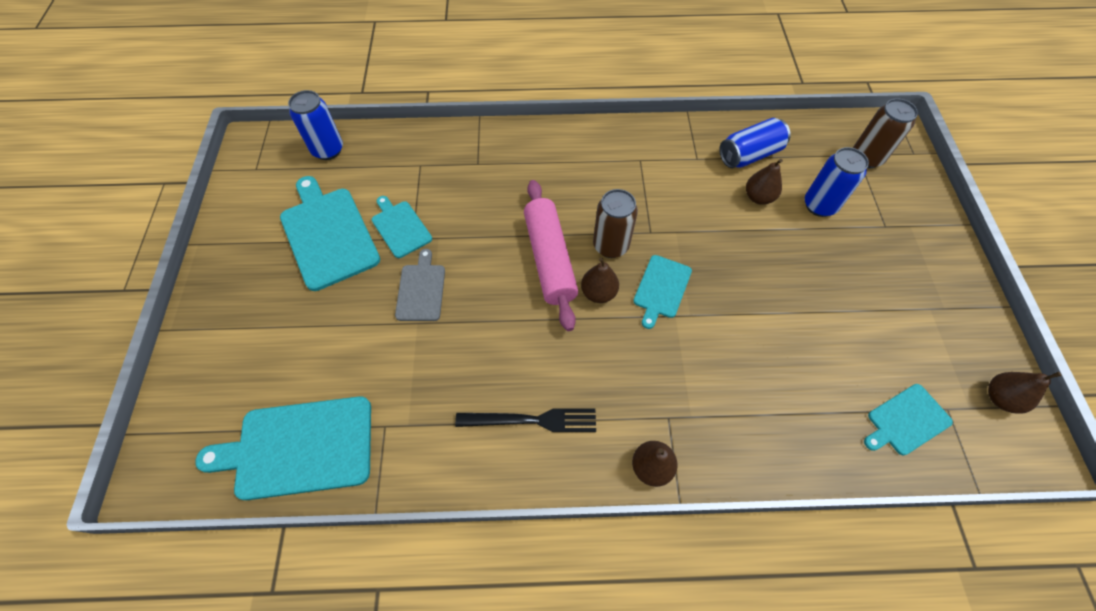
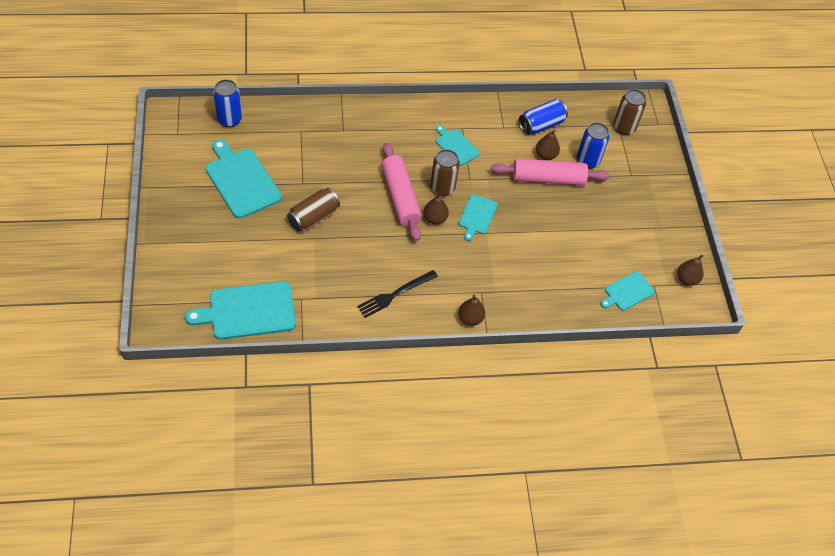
camera: 10 degrees left, 5 degrees down
turquoise cutting board [372,196,432,258] -> turquoise cutting board moved to [436,125,480,166]
grey cutting board [395,249,445,321] -> brown can [287,188,340,232]
black fork [455,408,596,432] -> black fork turned 150 degrees clockwise [357,270,438,318]
none -> pink rolling pin [491,158,610,186]

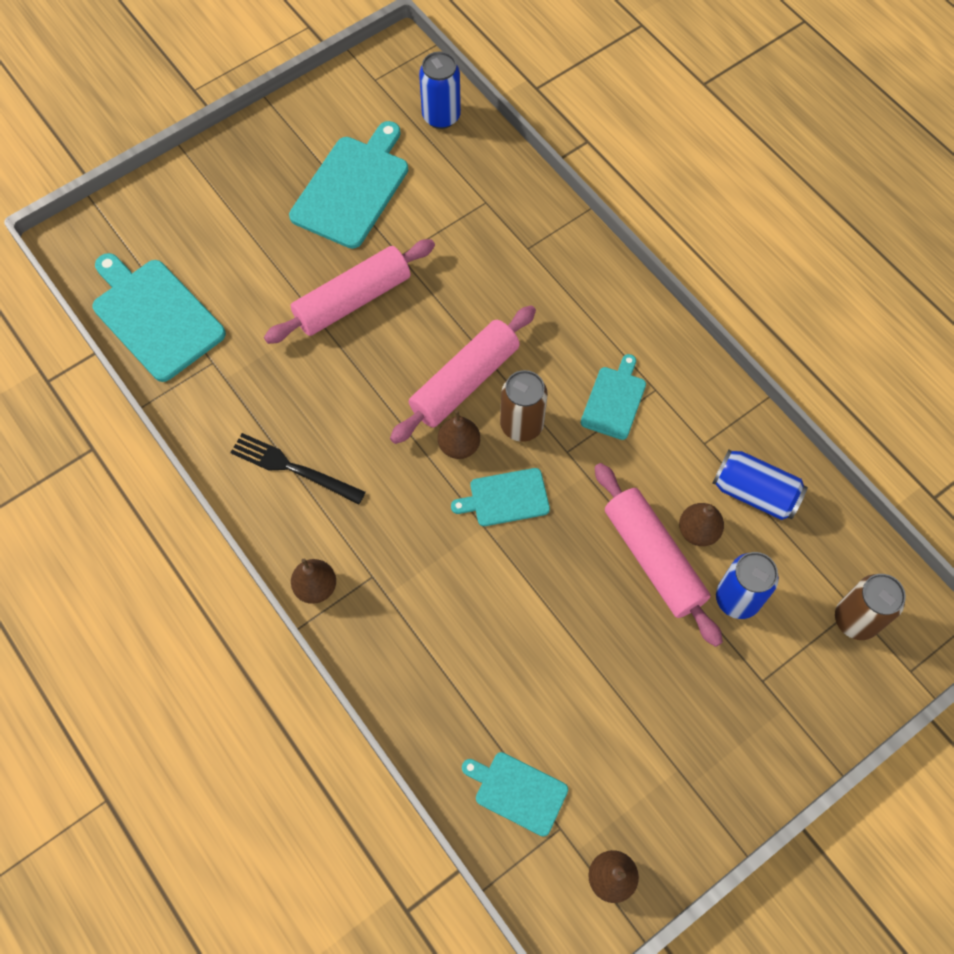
camera: 65 degrees right, 10 degrees up
brown can [287,188,340,232] -> pink rolling pin [264,239,435,344]

